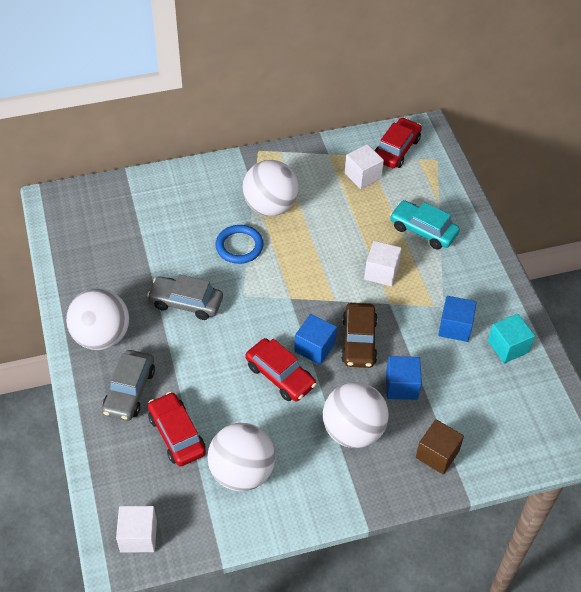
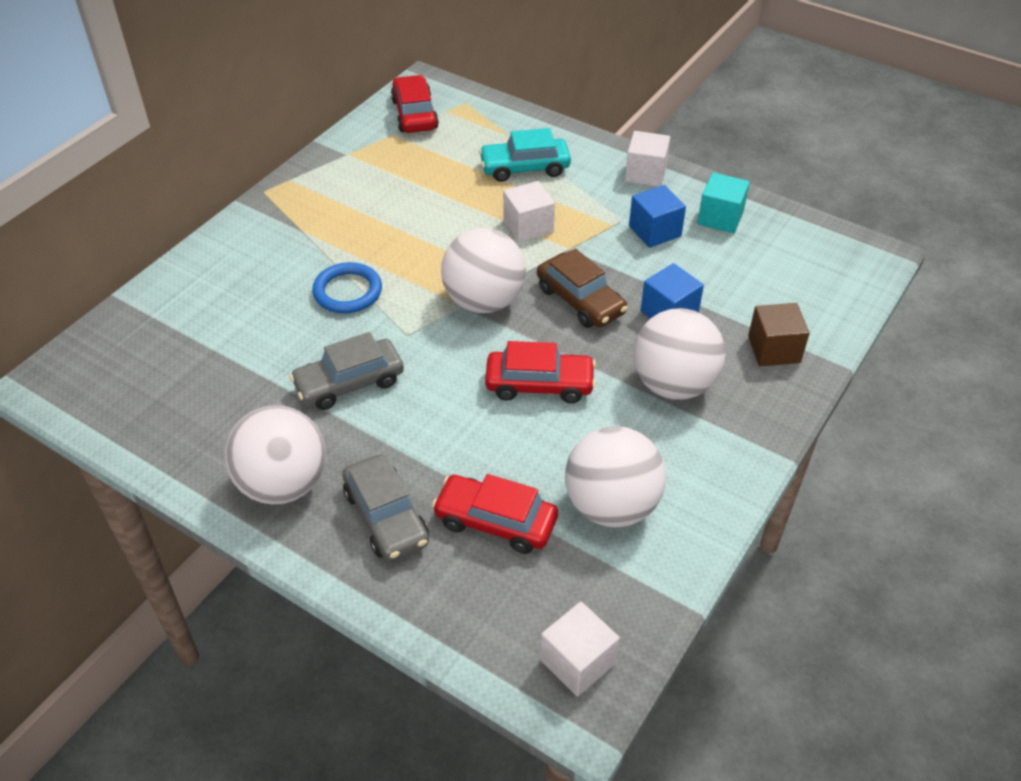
camera: 40 degrees left, 5 degrees down
white ball [243,160,299,216] -> white ball moved to [441,228,526,313]
blue cube [295,314,337,365] -> none
white cube [345,144,384,189] -> white cube moved to [625,131,670,187]

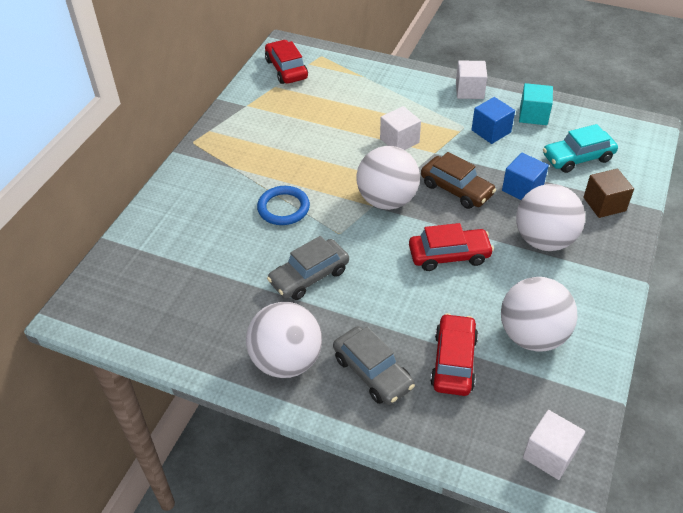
camera: 10 degrees left, 0 degrees up
red car [432,474,558,554] -> red car turned 90 degrees clockwise [430,313,478,396]
turquoise car [479,128,571,182] -> turquoise car moved to [543,124,618,173]

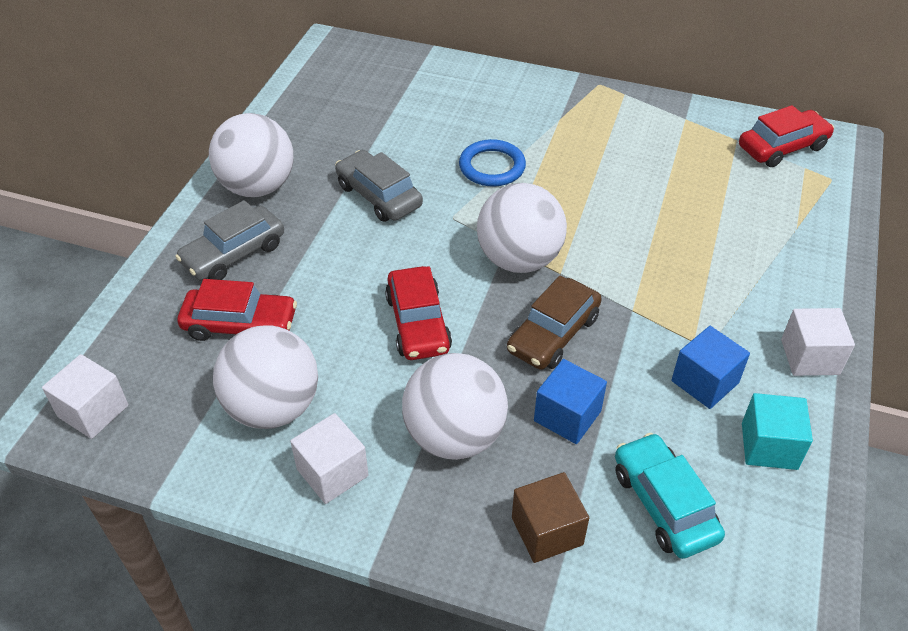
camera: 85 degrees right, 0 degrees up
white cube [380,106,421,150] -> white cube moved to [290,413,369,504]

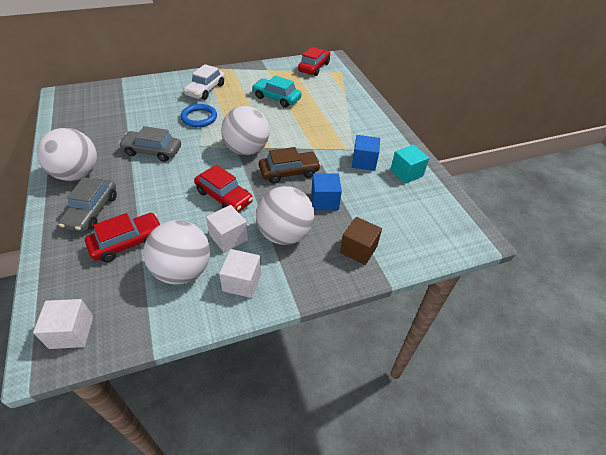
camera: 40 degrees left, 0 degrees up
brown car [507,276,602,370] -> brown car turned 105 degrees counterclockwise [259,147,321,184]
turquoise car [615,433,725,559] -> turquoise car moved to [252,76,302,108]
white cube [781,308,855,376] -> white cube moved to [206,205,248,253]
none -> white car [184,64,225,100]

